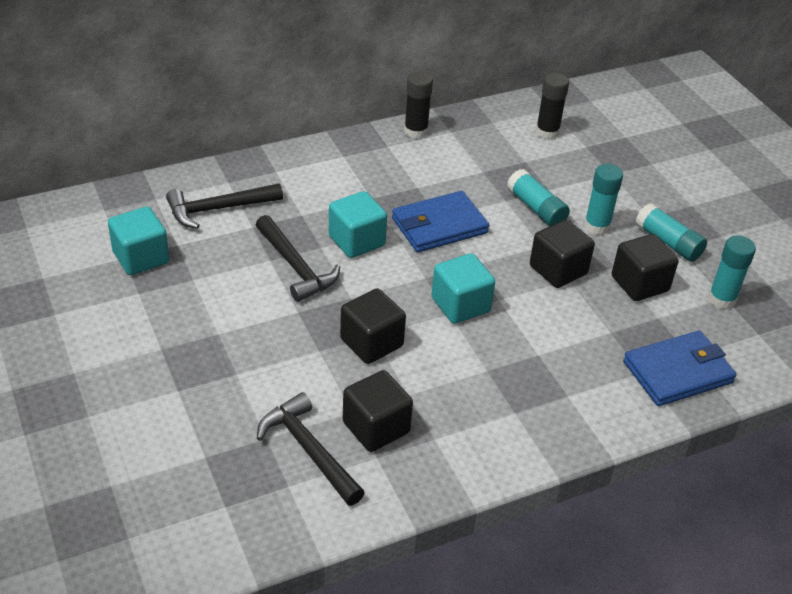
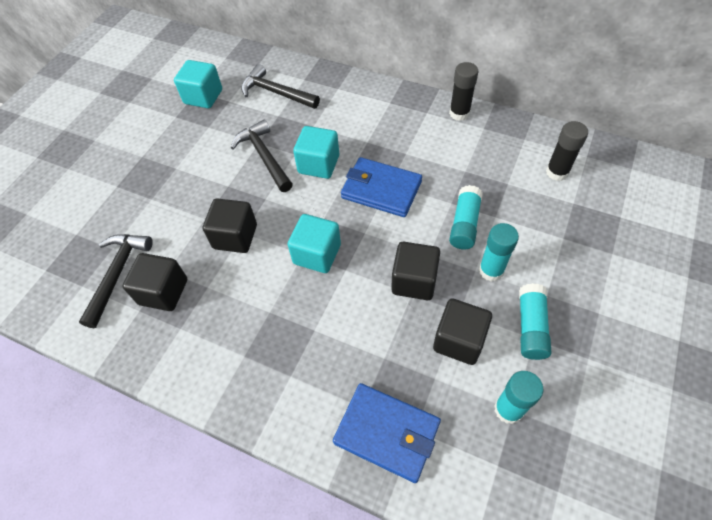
camera: 55 degrees right, 15 degrees up
black hammer [256,215,340,302] -> black hammer turned 135 degrees clockwise [231,120,293,192]

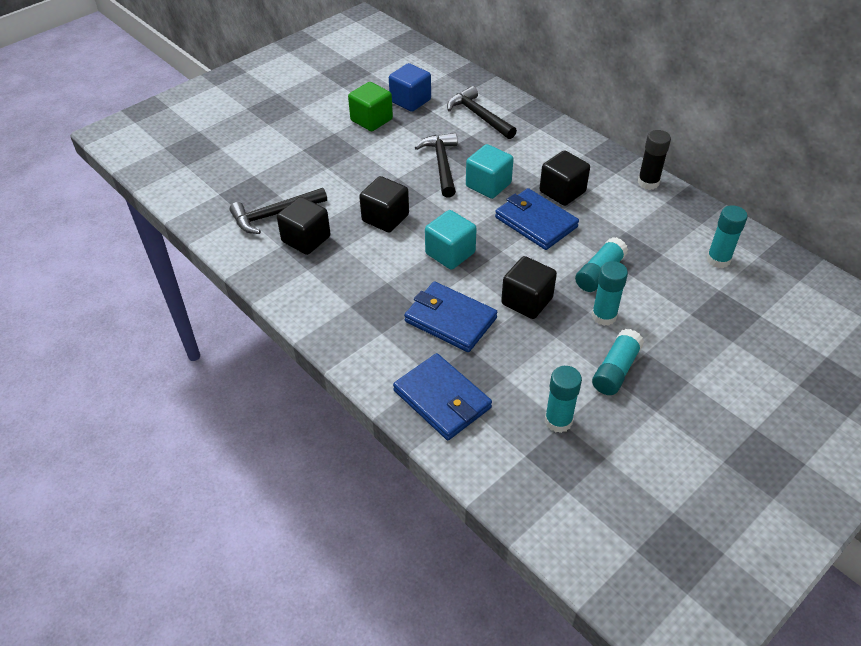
camera: 20 degrees right, 10 degrees down
black hammer [79,234,153,328] -> black hammer turned 150 degrees counterclockwise [230,188,327,234]
turquoise cube [174,60,222,108] -> blue cube [389,63,431,112]
black cube [433,299,492,365] -> black cube moved to [539,150,590,206]
black glue stick [546,121,588,181] -> turquoise glue stick [706,205,748,268]
none -> green cube [348,82,393,131]
none -> blue wallet [404,281,497,352]

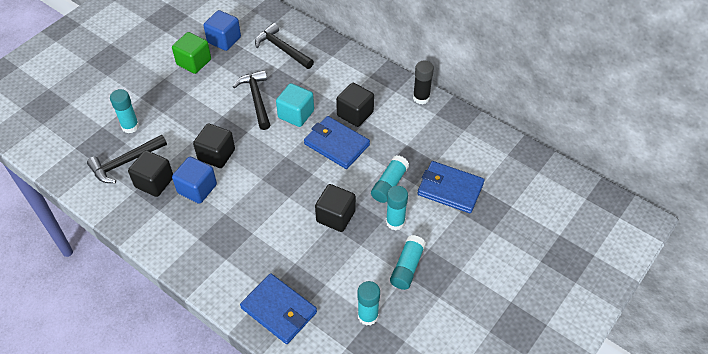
camera: 10 degrees left, 5 degrees up
blue wallet [404,281,497,352] -> blue wallet moved to [417,161,485,213]
turquoise cube [425,210,477,270] -> none
turquoise glue stick [706,205,748,268] -> turquoise glue stick moved to [110,89,139,133]
none -> blue cube [172,157,217,204]

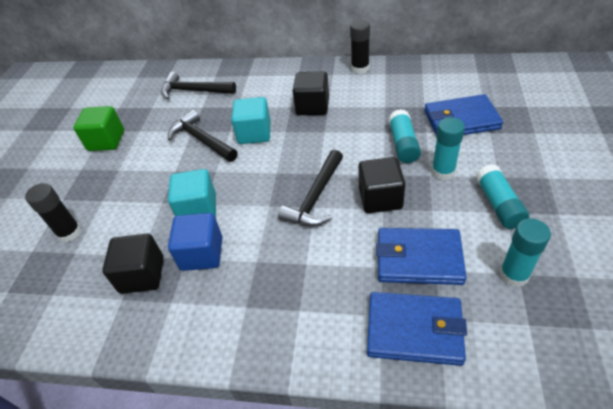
camera: 25 degrees left, 5 degrees down
black hammer [87,135,167,183] -> black hammer moved to [278,150,343,227]
turquoise glue stick [110,89,139,133] -> black glue stick [25,183,82,242]
black cube [193,123,235,168] -> turquoise cube [168,169,216,217]
blue cube [203,10,241,51] -> none
blue wallet [304,116,370,169] -> blue wallet moved to [376,228,467,285]

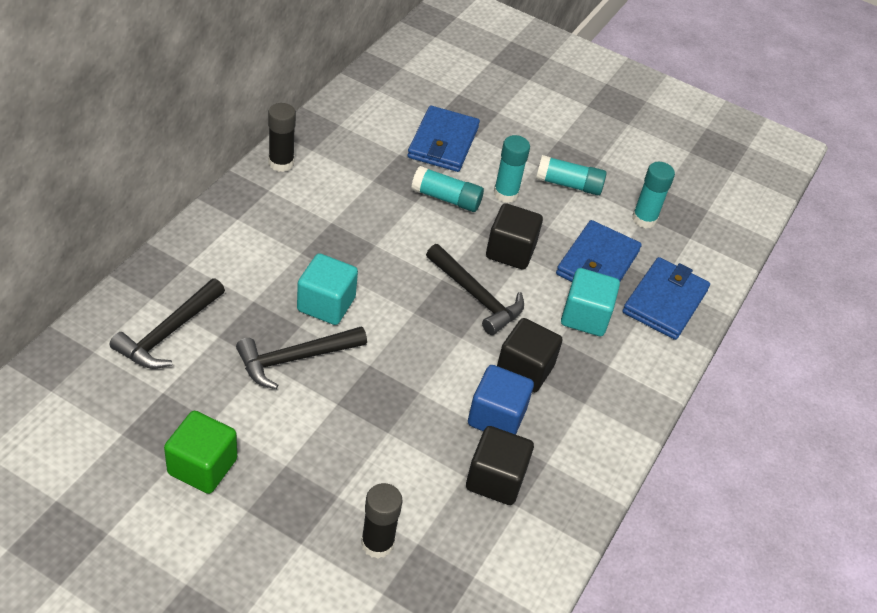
camera: 80 degrees left, 0 degrees up
turquoise cube [168,169,216,217] -> turquoise cube moved to [561,268,620,336]
black cube [293,71,329,115] -> black cube moved to [497,318,562,393]

